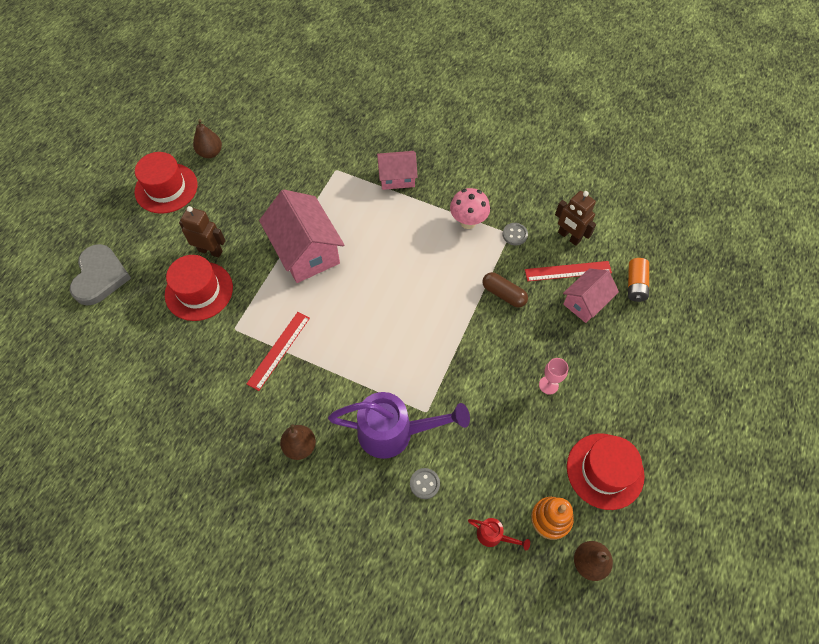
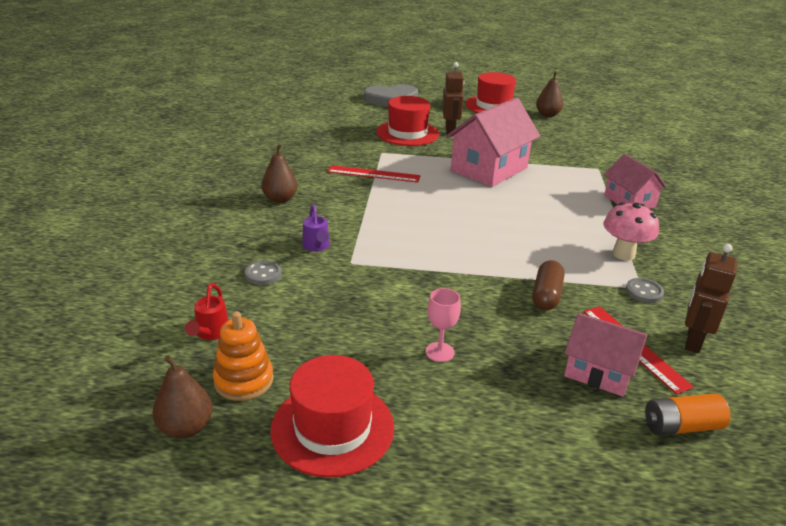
camera: 70 degrees right, 30 degrees down
purple watering can [328,392,470,459] -> purple watering can [302,204,330,252], size x0.44

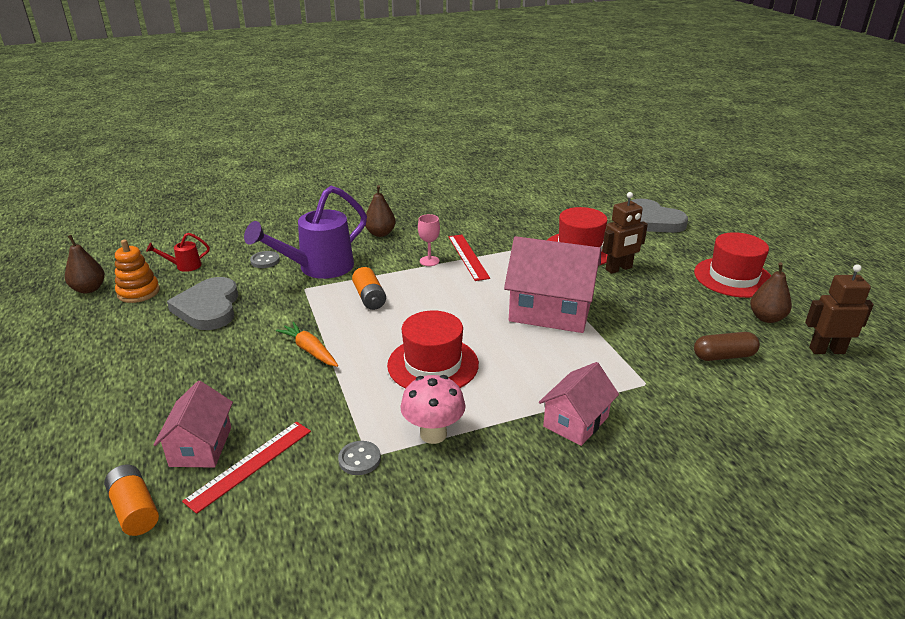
camera: 65 degrees right, 0 degrees up
red hat [270,355,394,478] -> red hat moved to [387,310,479,389]
purple watering can [302,204,330,252] -> purple watering can [244,186,367,279], size x2.27
pink goblet [426,288,461,362] -> pink goblet moved to [418,214,440,266]
brown capsule [532,260,564,310] -> brown capsule moved to [694,332,760,361]
brown robot [685,244,737,353] -> brown robot moved to [805,264,874,354]
none -> grey heart [167,277,238,330]
none -> orange carrot [276,322,338,367]
none -> orange battery [352,267,386,310]

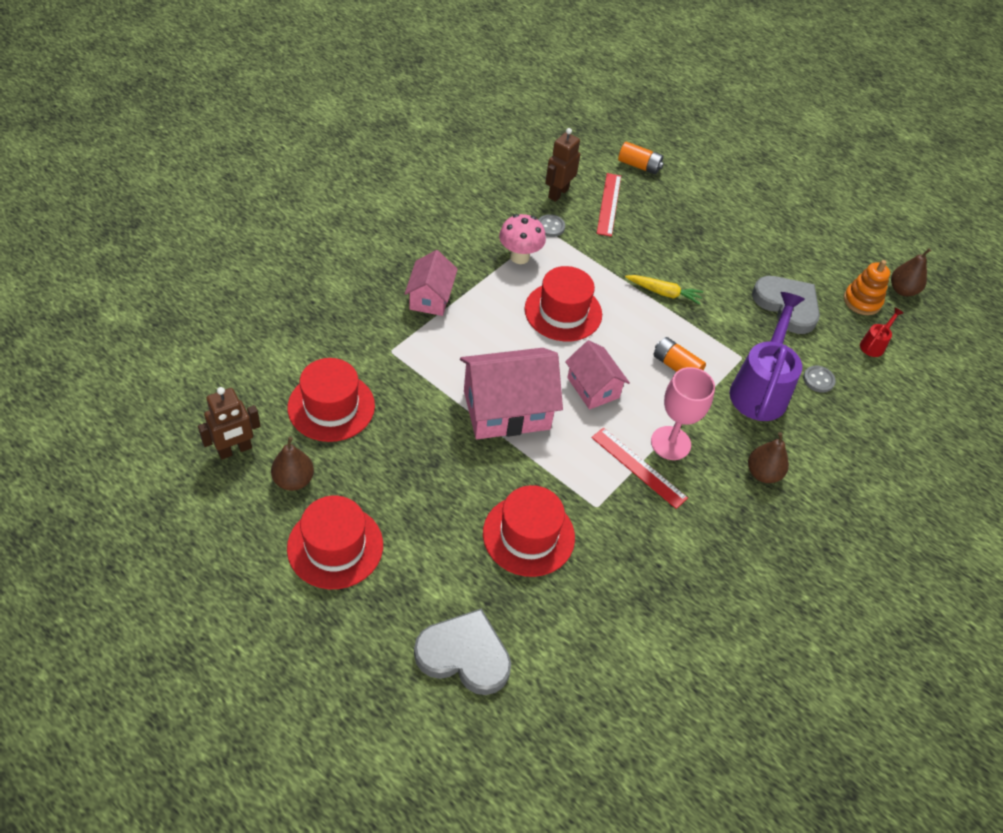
camera: 145 degrees right, 20 degrees up
pink house [153,381,233,468] -> pink house moved to [565,340,630,410]
orange carrot [276,322,338,367] -> yellow carrot [625,275,703,305]
pink goblet [418,214,440,266] -> pink goblet [651,367,715,460], size x1.75
brown robot [602,192,648,274] -> brown robot moved to [545,128,580,202]
brown capsule [694,332,760,361] -> red hat [288,358,375,442]

